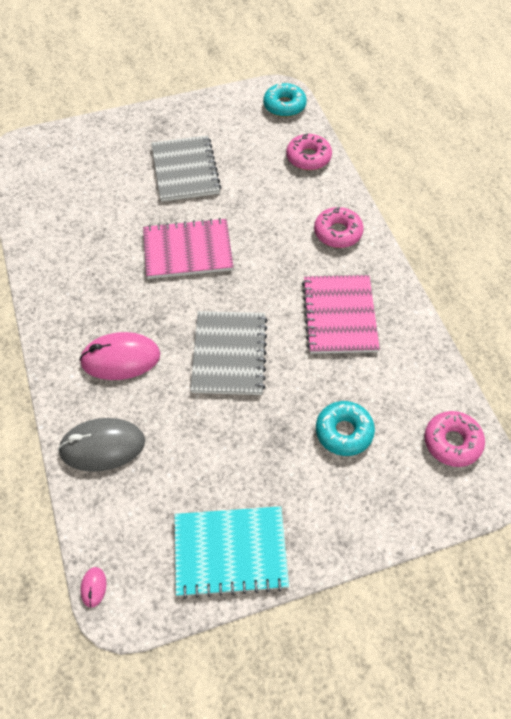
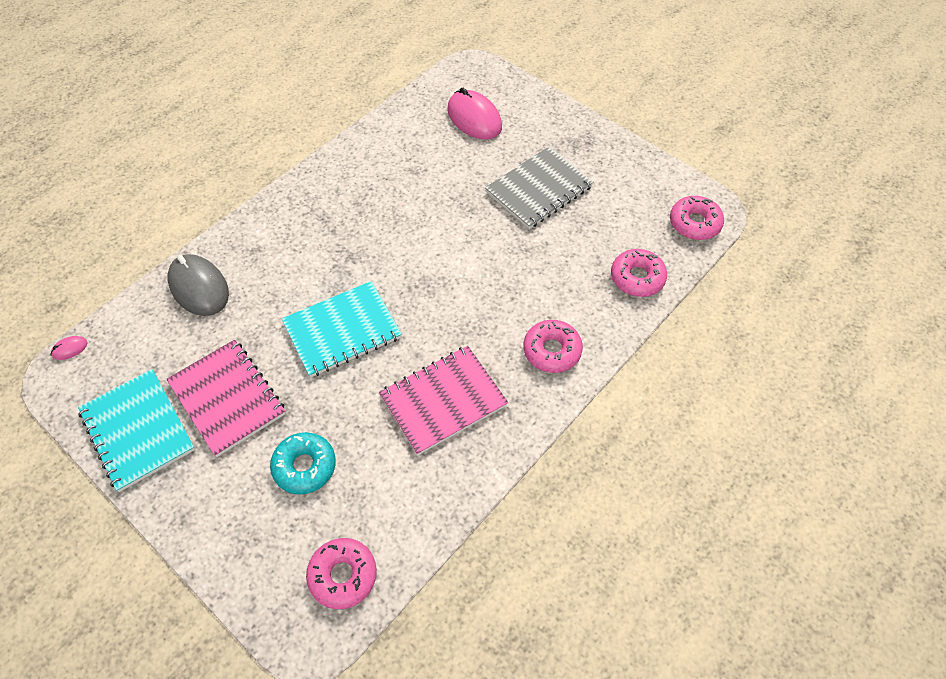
camera: 60 degrees right, 0 degrees up
pink mouse [79,332,160,380] -> pink mouse moved to [447,88,502,140]
pink notebook [143,218,234,279] -> pink notebook moved to [166,340,286,457]
grey notebook [190,311,268,395] -> turquoise notebook [282,281,402,378]
turquoise donut [263,83,307,117] -> pink donut [670,196,724,240]

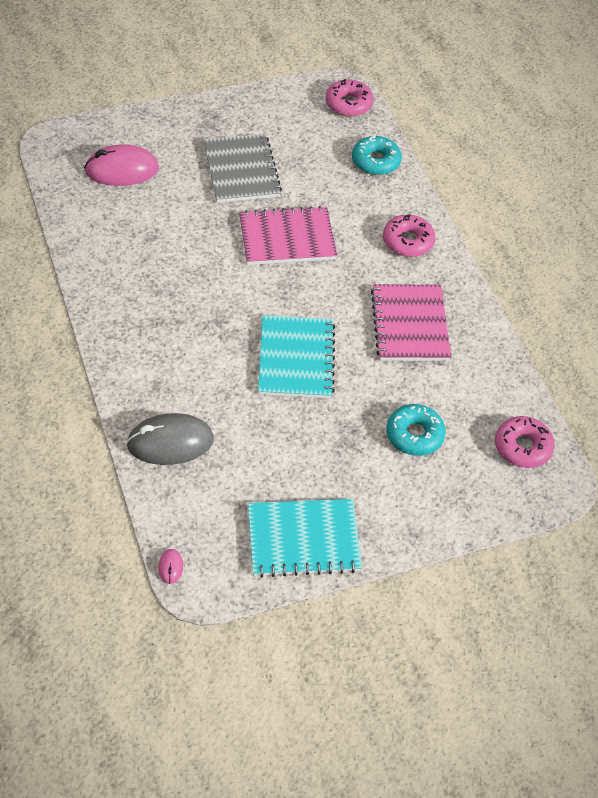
camera: 65 degrees left, 5 degrees down
pink notebook [166,340,286,457] -> pink notebook moved to [239,206,337,265]
pink donut [611,249,667,297] -> turquoise donut [352,136,402,175]

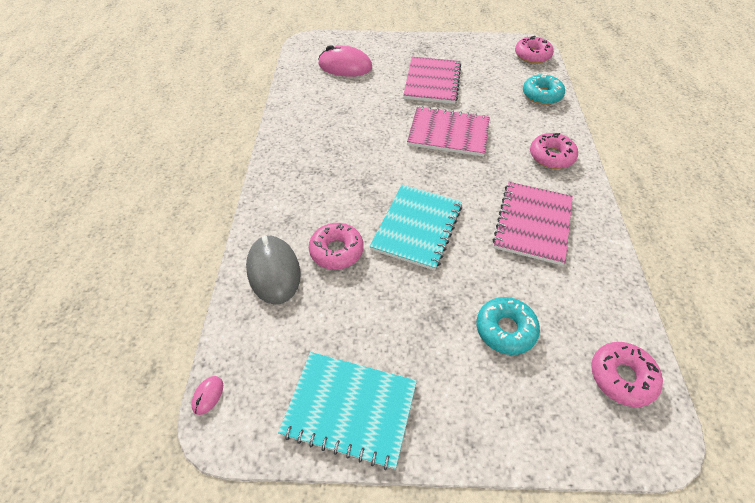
camera: 25 degrees right, 0 degrees up
grey mouse [126,413,214,465] -> grey mouse turned 60 degrees clockwise [246,235,301,305]
grey notebook [203,134,282,203] -> pink notebook [403,57,461,104]
none -> pink donut [309,223,364,270]

